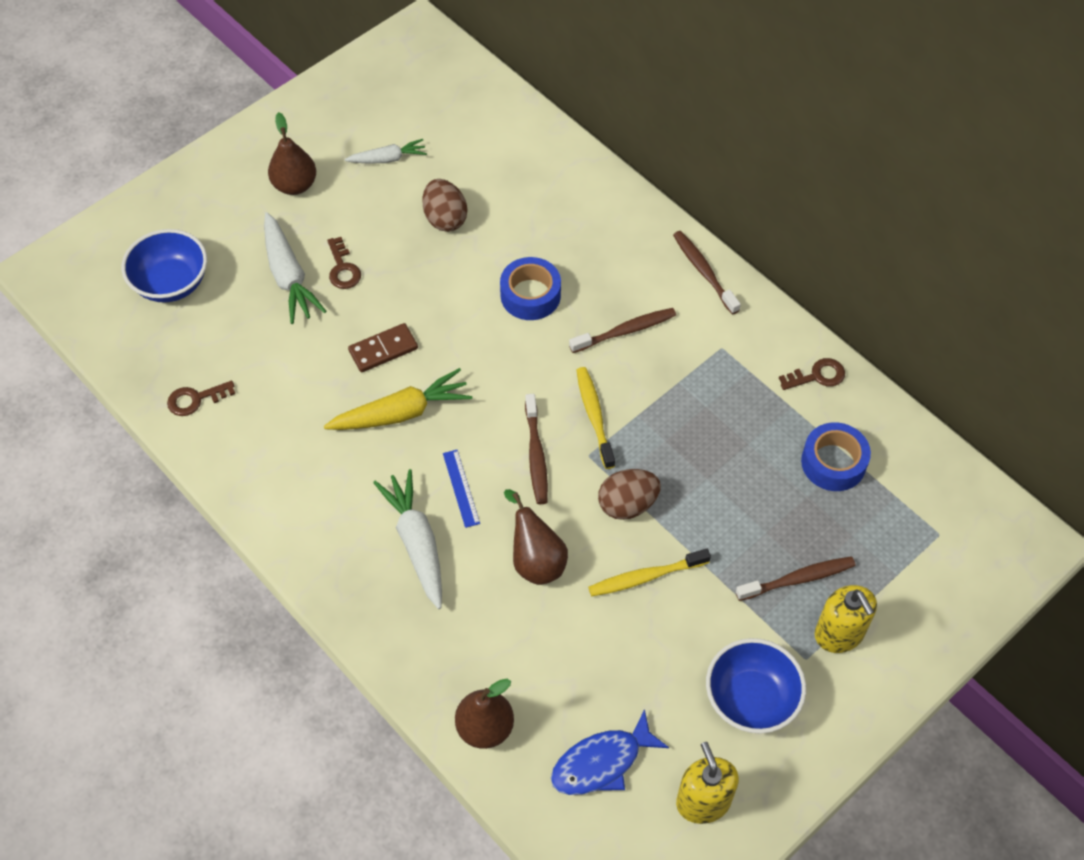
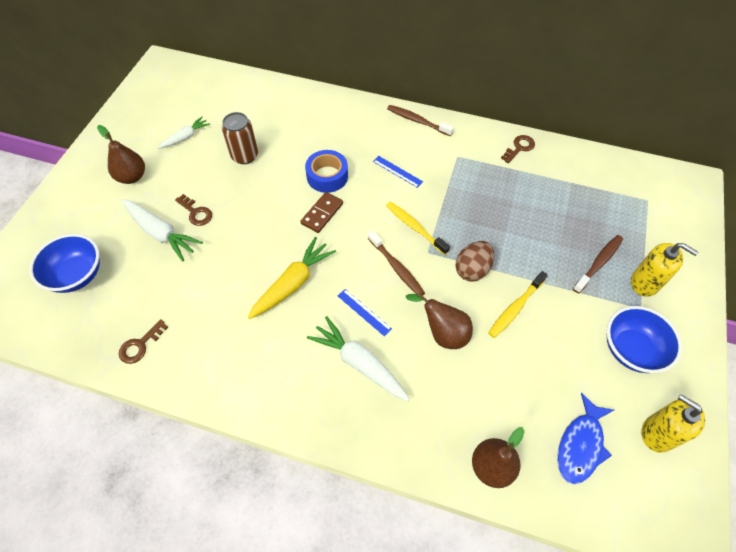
camera: 30 degrees left, 0 degrees up
brown domino [348,323,418,372] -> brown domino moved to [300,192,343,233]
brown egg [423,179,467,232] -> brown can [222,112,258,164]
brown toothbrush [569,308,676,353] -> blue ruler [373,156,423,188]
blue tape [801,422,871,491] -> none

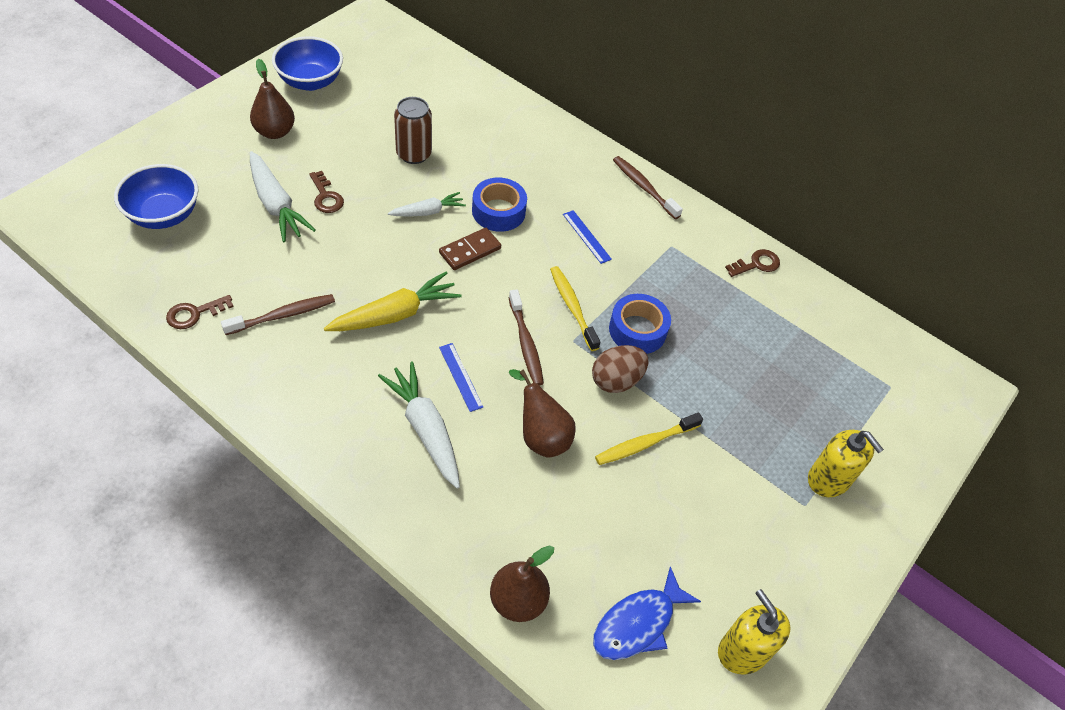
camera: 15 degrees right, 5 degrees down
white carrot [158,117,210,149] -> white carrot moved to [388,192,466,217]
brown toothbrush [573,235,623,293] -> brown toothbrush moved to [221,294,335,335]
blue bowl [607,306,682,373] -> blue bowl moved to [272,36,343,91]
none -> blue tape [609,294,671,354]

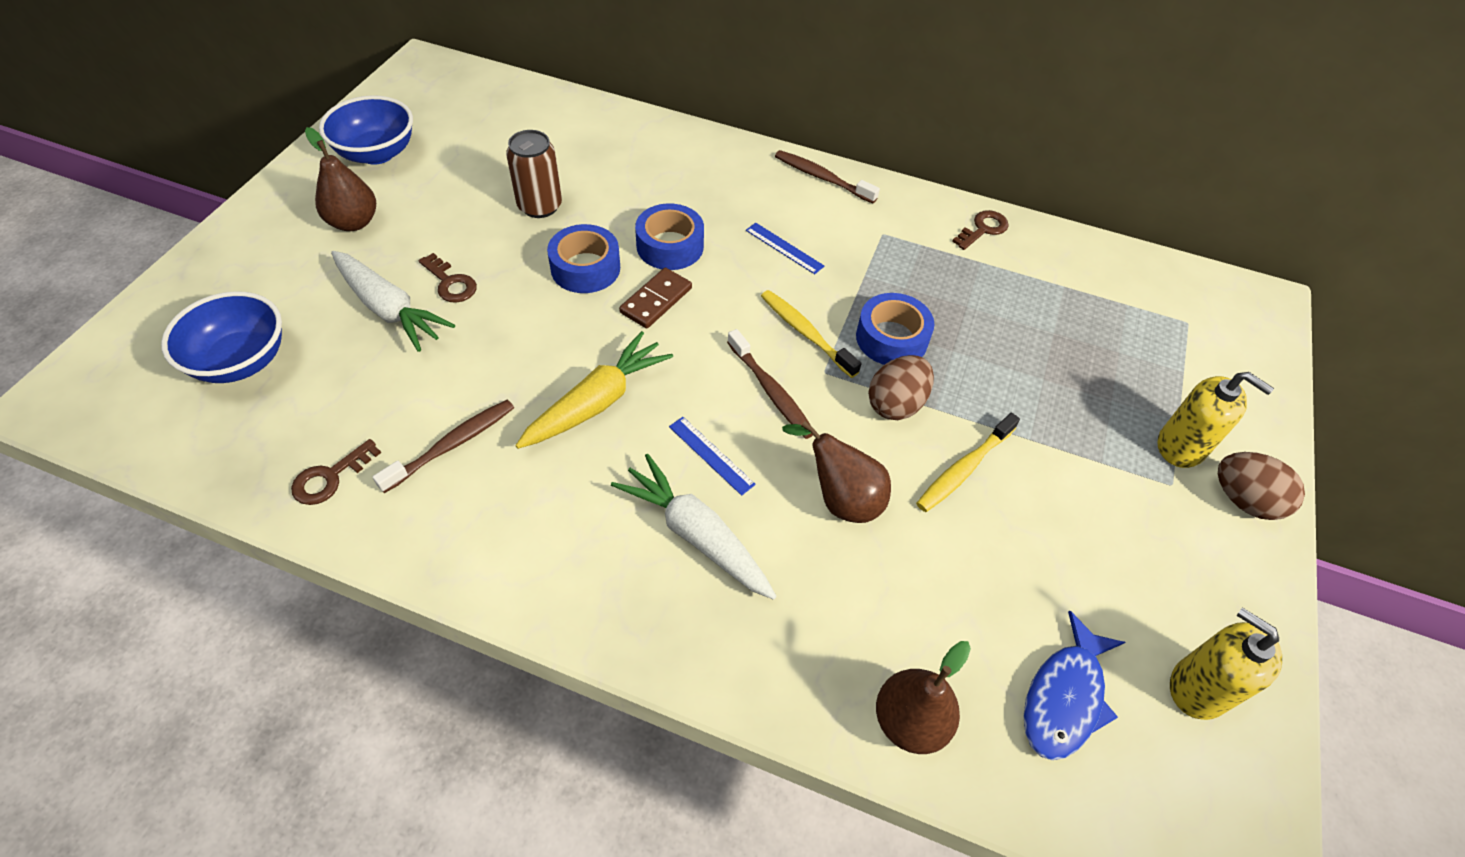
camera: 15 degrees left, 0 degrees up
white carrot [388,192,466,217] -> blue tape [547,224,620,293]
none -> brown egg [1218,452,1305,520]

